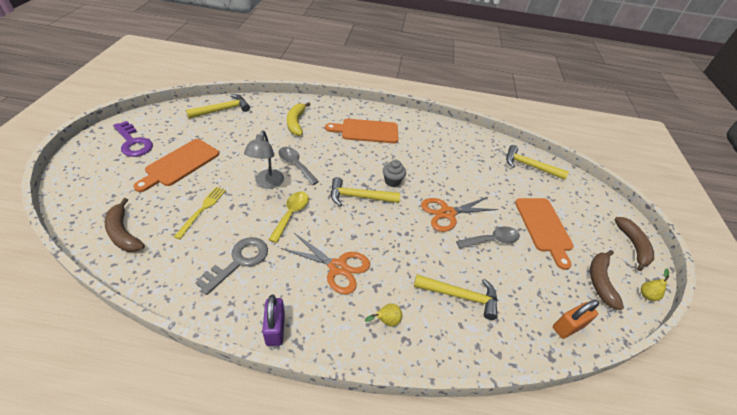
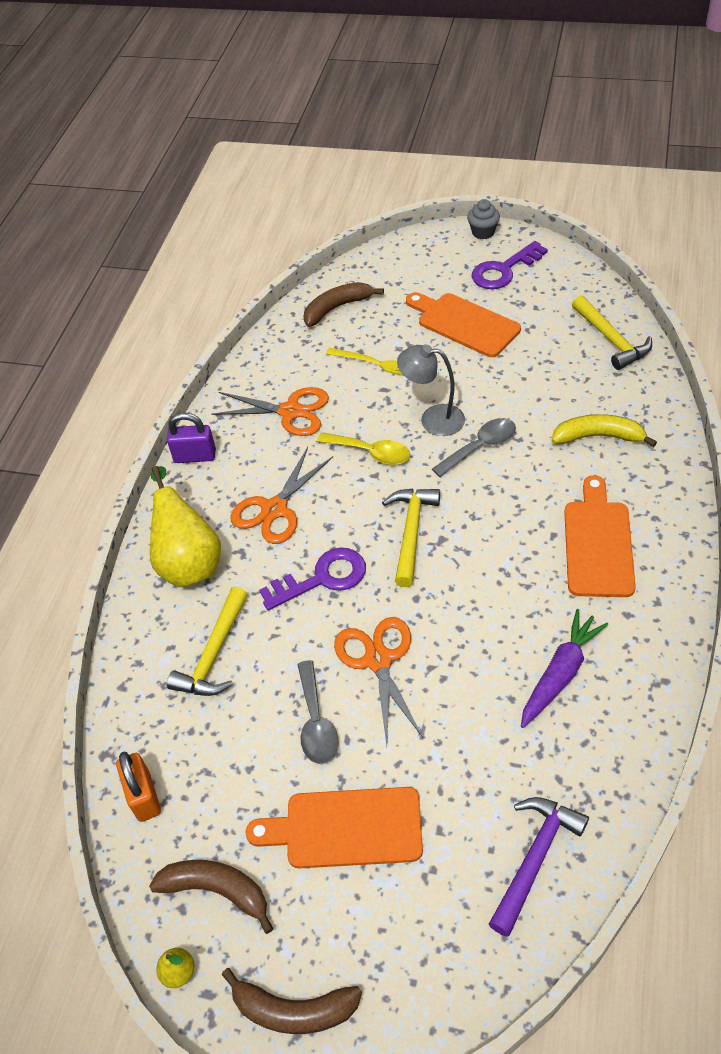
camera: 105 degrees right, 5 degrees up
grey key [195,237,268,295] -> orange scissors [211,387,329,436]
yellow pear [365,303,402,327] -> yellow pear [150,466,221,587], size x2.42
grey cupcake [383,160,406,187] -> grey cupcake moved to [467,199,500,239]
yellow hammer [506,145,569,180] -> purple hammer [489,797,589,937]
none -> purple key [259,547,366,611]
none -> purple carrot [521,609,608,728]

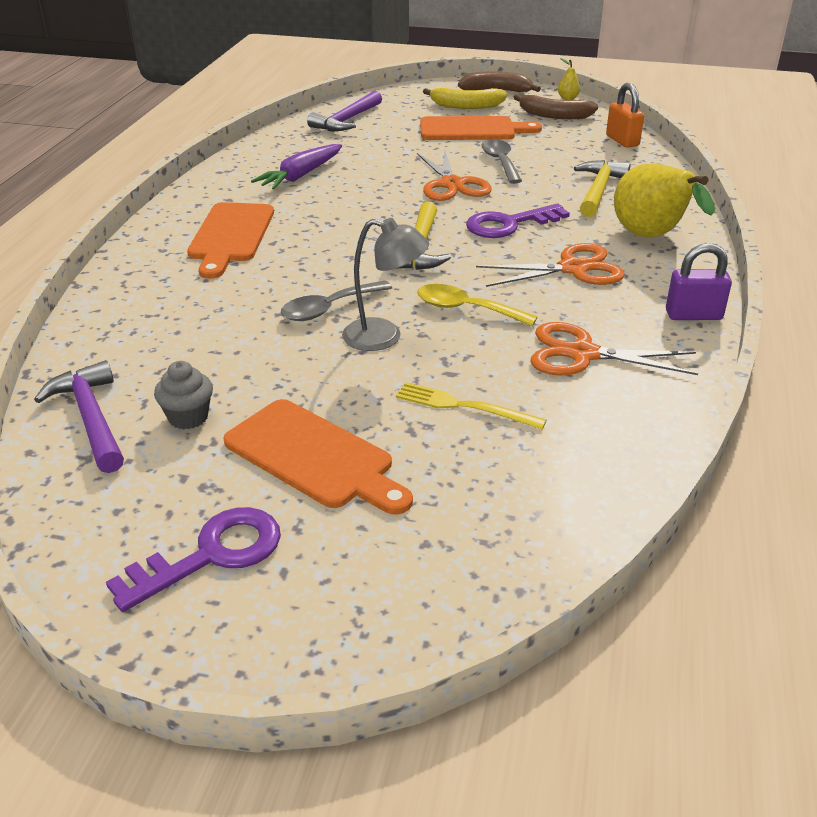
camera: 175 degrees right, 15 degrees down
orange scissors [231,447,333,544] -> orange scissors turned 45 degrees clockwise [476,243,625,287]
brown banana [303,282,384,327] -> none
grey cupcake [467,199,500,239] -> grey cupcake moved to [154,361,213,430]
yellow banana [552,414,657,447] -> yellow banana moved to [423,88,507,109]
yellow hammer [572,295,652,370] -> purple hammer [34,360,124,473]

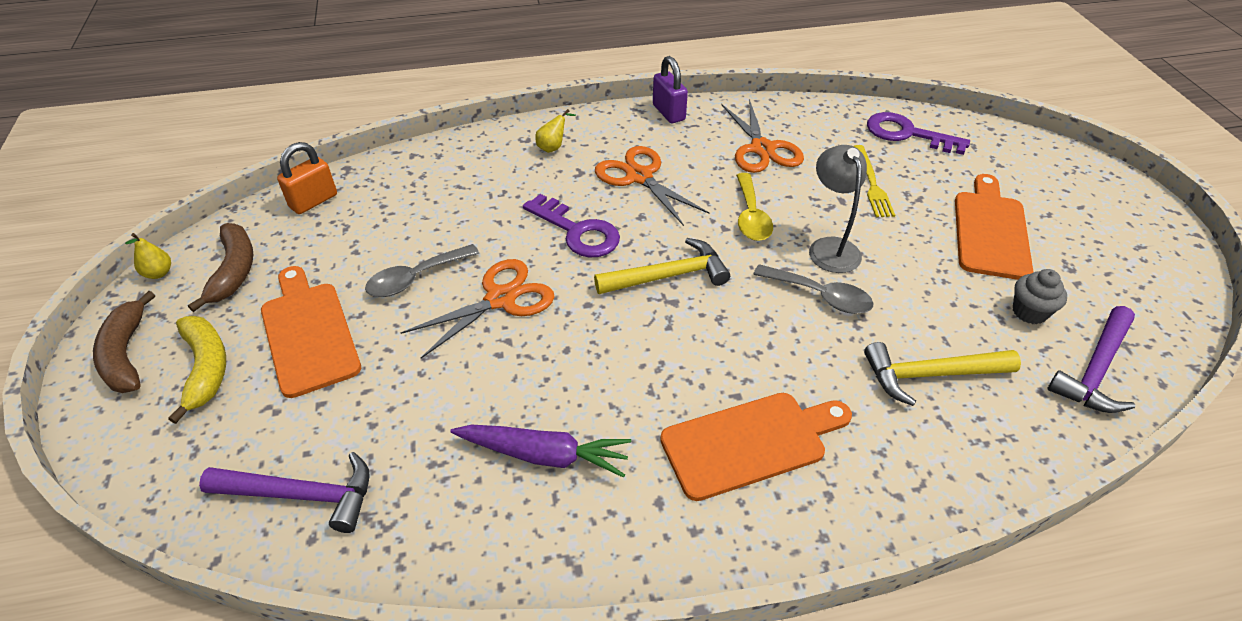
camera: 115 degrees left, 10 degrees up
purple key [106,507,281,612] -> purple key moved to [867,112,970,155]
yellow hammer [574,160,630,217] -> yellow hammer moved to [864,342,1021,406]
yellow pear [614,164,715,238] -> yellow pear [535,109,576,153], size x0.41

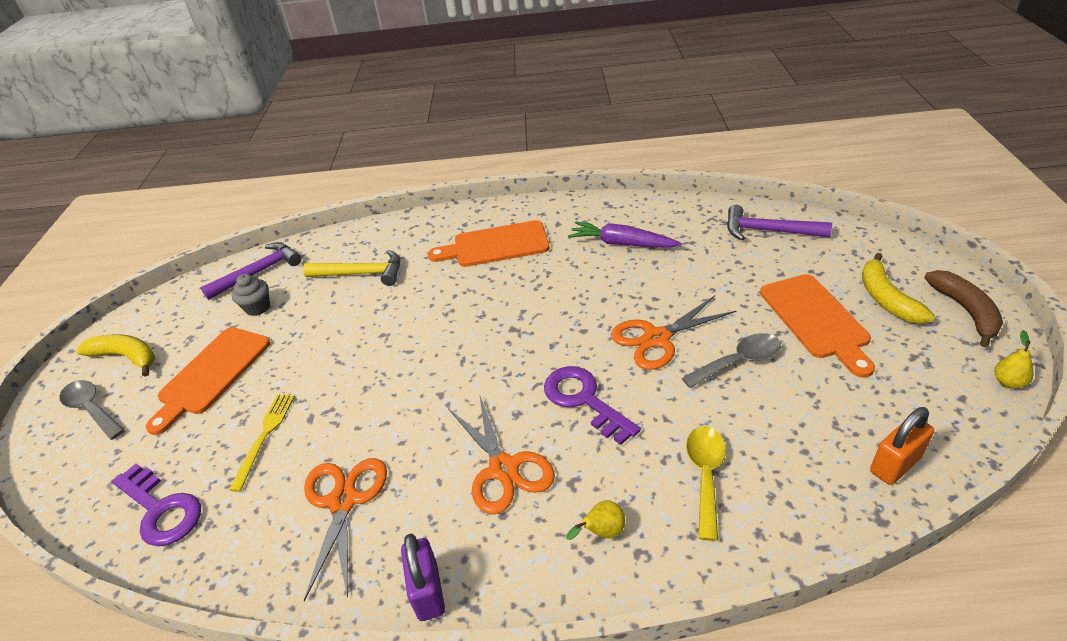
camera: 165 degrees left, 5 degrees down
brown banana [188,223,253,312] -> none
yellow hammer [594,238,730,294] -> none
yellow spoon [736,173,773,241] -> yellow spoon moved to [686,426,726,541]
grey spoon [753,264,874,314] -> grey spoon moved to [60,380,125,440]
grey lamp [809,145,867,273] -> none
none -> yellow banana [76,334,155,377]

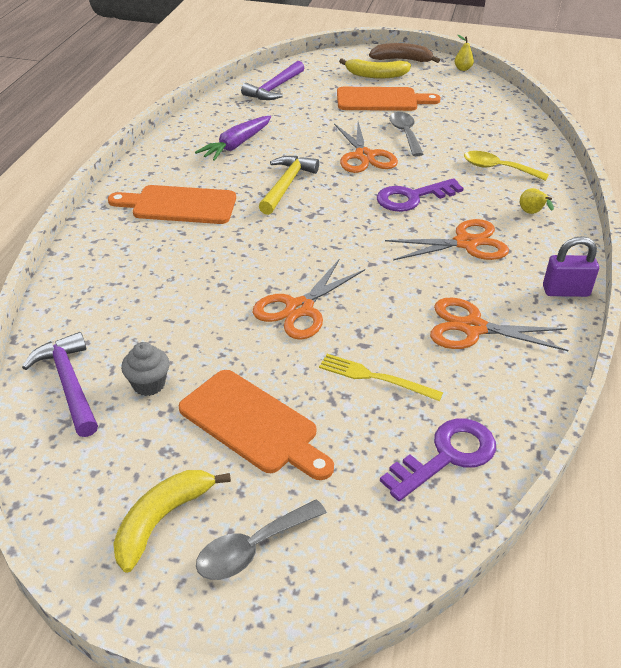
camera: 80 degrees left, 0 degrees up
yellow hammer [303,250,400,286] -> yellow hammer moved to [259,156,319,215]
orange cutting board [428,220,549,267] -> orange cutting board turned 90 degrees clockwise [108,185,236,224]
orange padlock [870,407,934,485] -> none
none -> orange scissors [252,259,365,340]

